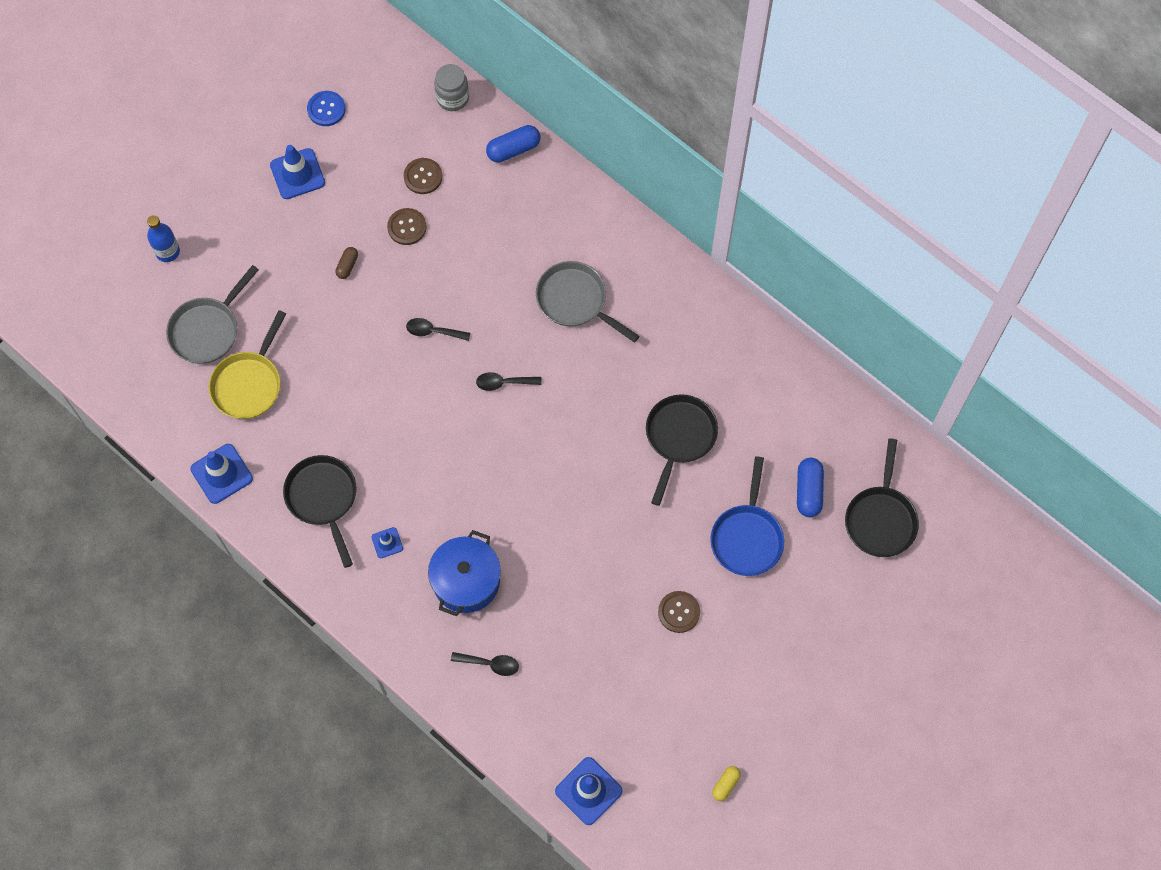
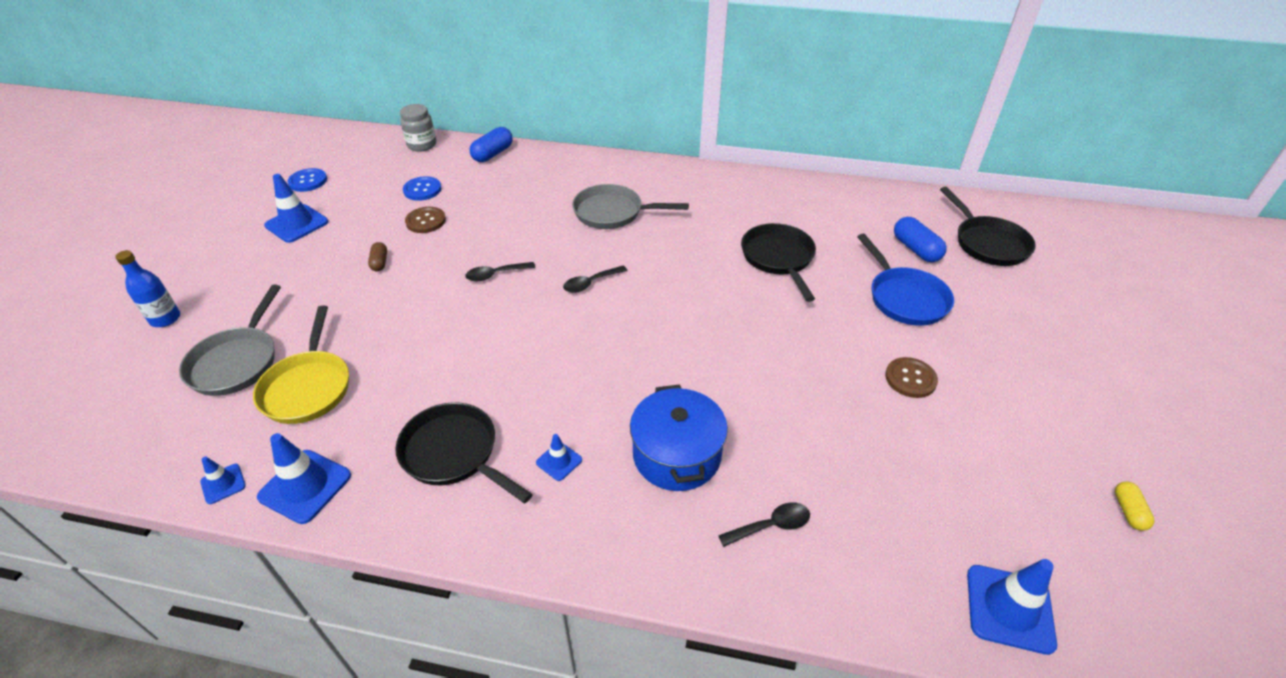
camera: 30 degrees left, 25 degrees down
brown button [404,158,442,194] -> blue button [403,176,442,201]
none -> blue traffic cone [200,457,246,504]

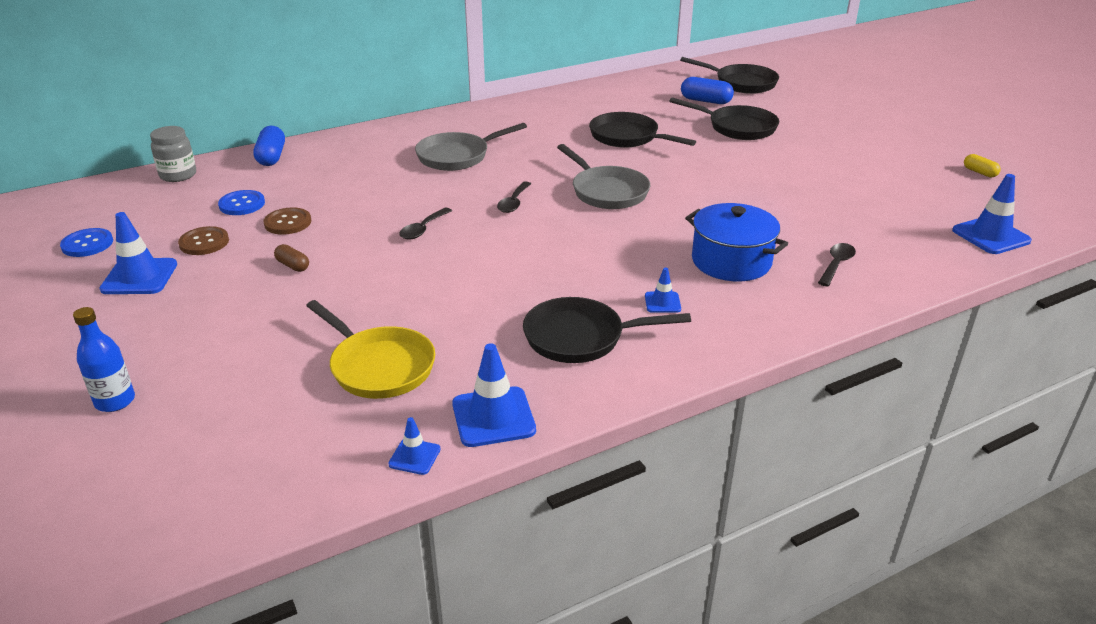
camera: 40 degrees left, 10 degrees down
grey pan [179,285,281,396] -> grey pan moved to [557,144,651,209]
blue pan [857,234,954,326] -> black pan [670,97,779,140]
brown button [885,357,938,398] -> brown button moved to [178,226,229,255]

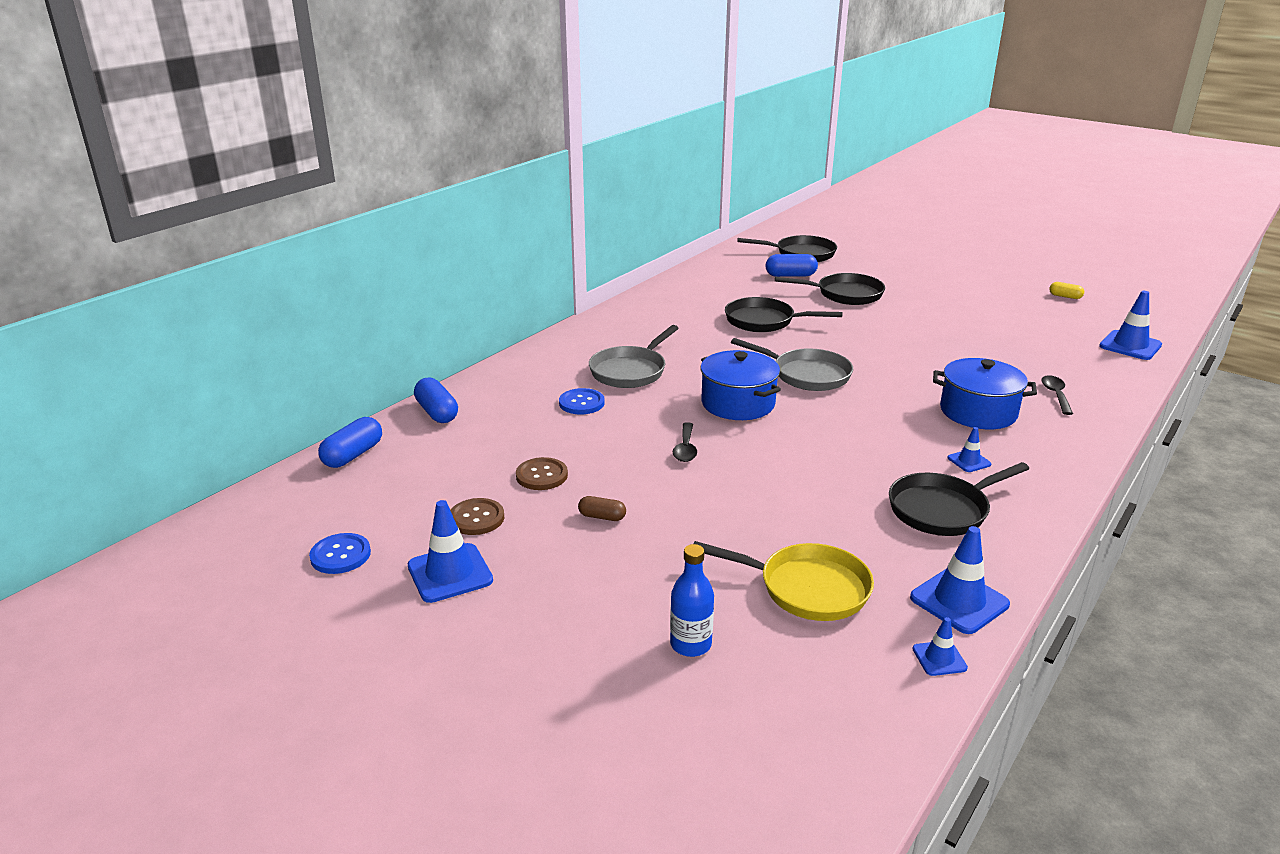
camera: 25 degrees left, 5 degrees down
blue bottle [73,307,135,412] -> blue bottle moved to [670,544,714,657]
grey jar [150,126,196,182] -> blue capsule [318,417,382,468]
blue button [218,190,265,215] -> blue button moved to [559,388,605,414]
black spoon [497,181,531,213] -> blue pot [700,350,781,420]

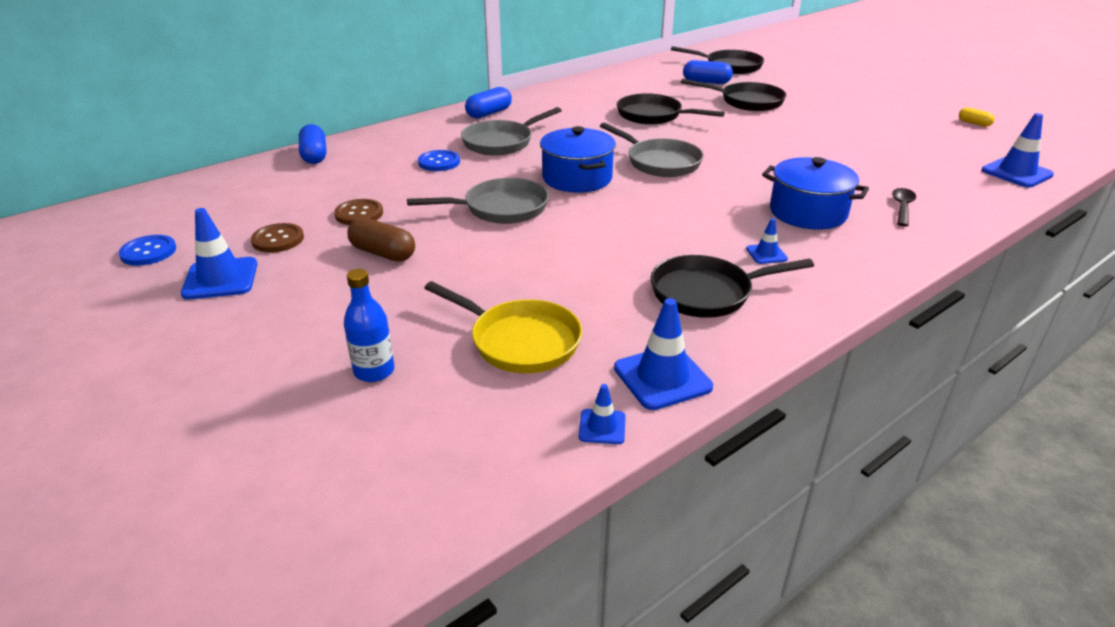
camera: 15 degrees right, 5 degrees up
blue capsule [318,417,382,468] -> blue capsule moved to [465,87,512,118]
brown capsule [578,496,626,521] -> brown capsule [347,218,415,262], size x1.67
black spoon [673,422,697,462] -> grey pan [407,178,549,224]

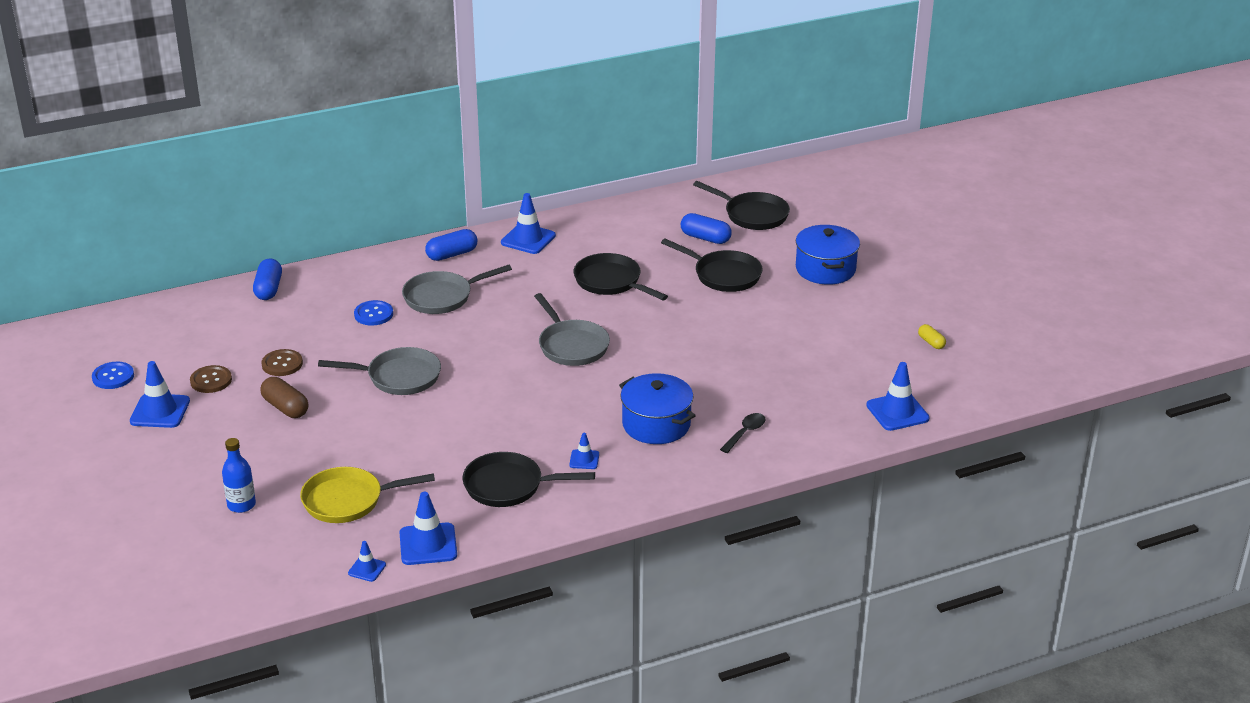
camera: 15 degrees right, 0 degrees up
yellow pan [424,281,582,373] -> yellow pan turned 120 degrees clockwise [300,467,435,523]
blue pot [540,126,616,193] -> blue pot moved to [796,225,860,285]
none -> blue traffic cone [501,193,556,254]

